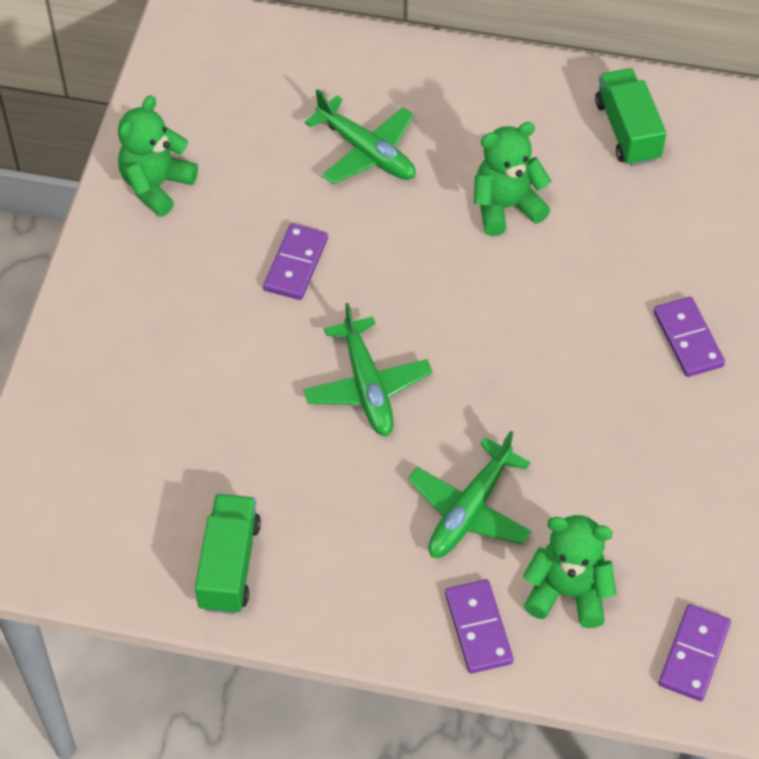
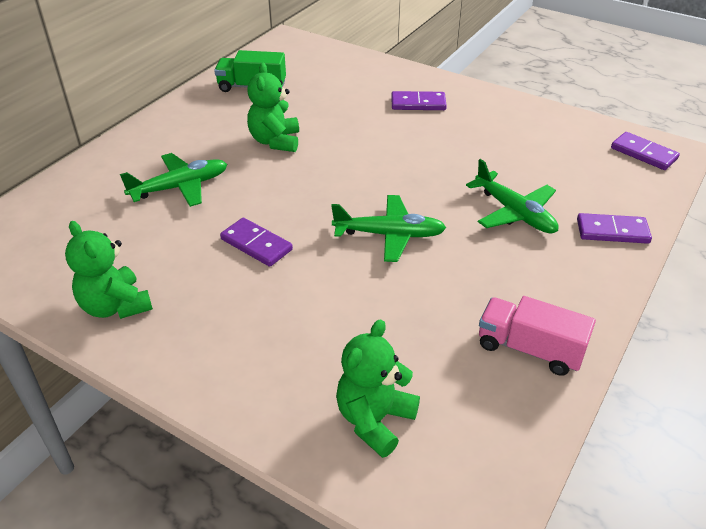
camera: 70 degrees left, 15 degrees down
green truck [195,494,261,614] -> pink truck [479,296,596,376]
green teddy bear [523,515,616,628] -> green teddy bear moved to [336,319,420,458]

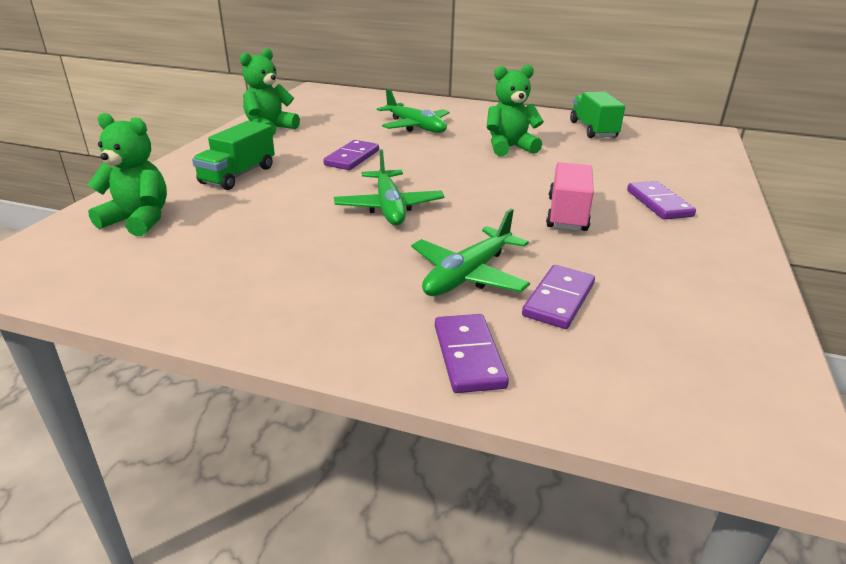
camera: 75 degrees right, 10 degrees down
pink truck [479,296,596,376] -> pink truck moved to [546,162,594,231]
purple domino [611,132,680,170] -> purple domino moved to [522,265,595,329]
none -> green truck [192,121,275,190]

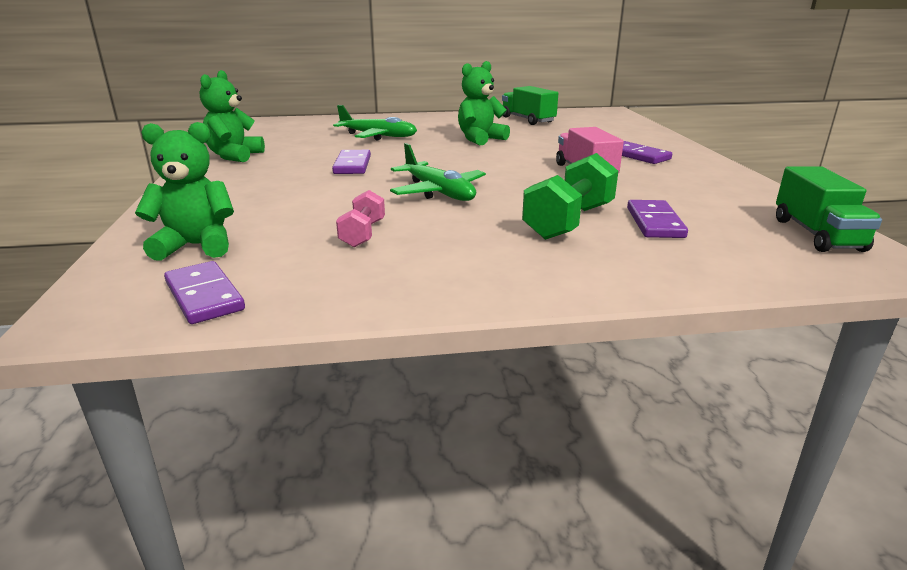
camera: 25 degrees left, 5 degrees down
green truck [192,121,275,190] -> green truck moved to [776,167,882,252]
green plane [411,209,530,296] -> green dumbbell [522,153,618,240]
purple domino [435,314,509,393] -> purple domino moved to [164,261,245,324]
none -> pink dumbbell [336,190,385,247]

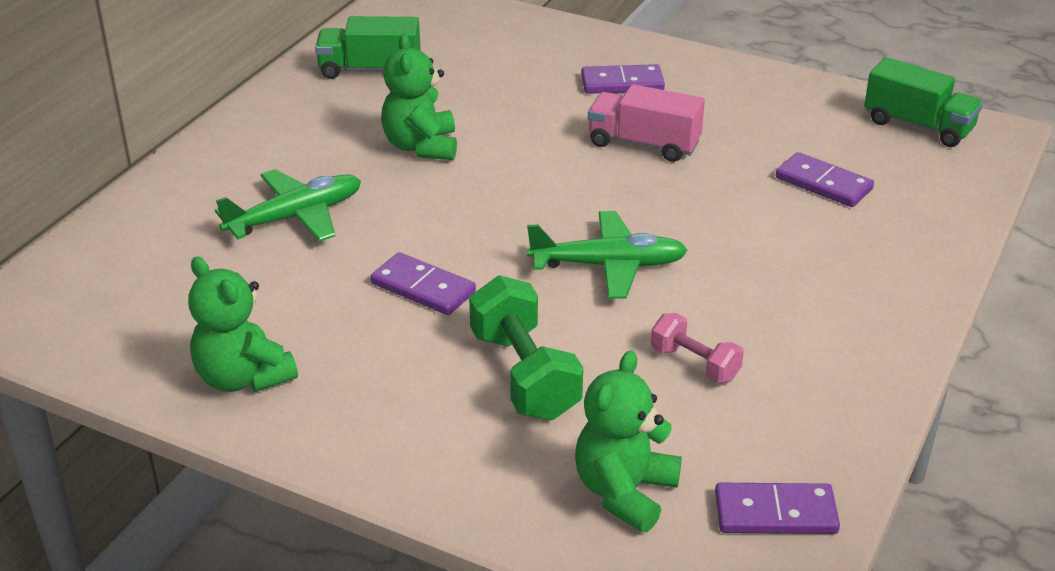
camera: 55 degrees left, 10 degrees up
green dumbbell [522,153,618,240] -> green dumbbell moved to [469,275,583,420]

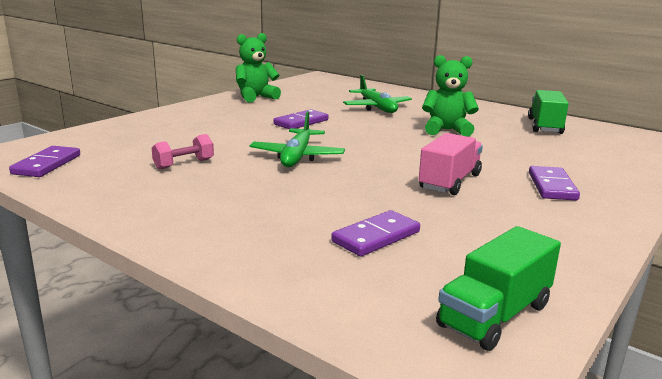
camera: 100 degrees right, 15 degrees down
green dumbbell [469,275,583,420] -> none
green teddy bear [575,350,682,533] -> none

